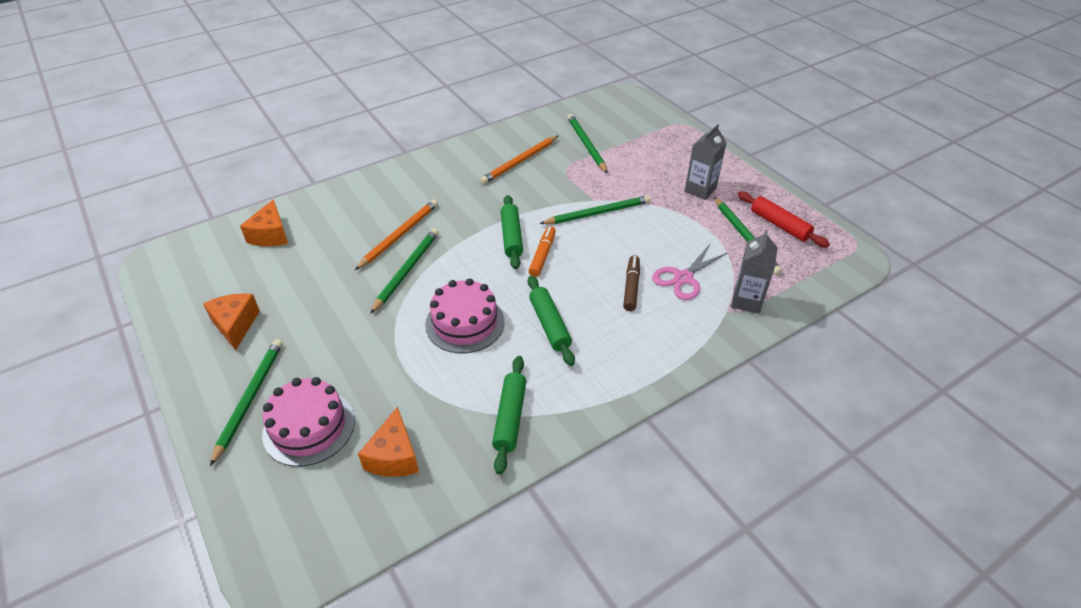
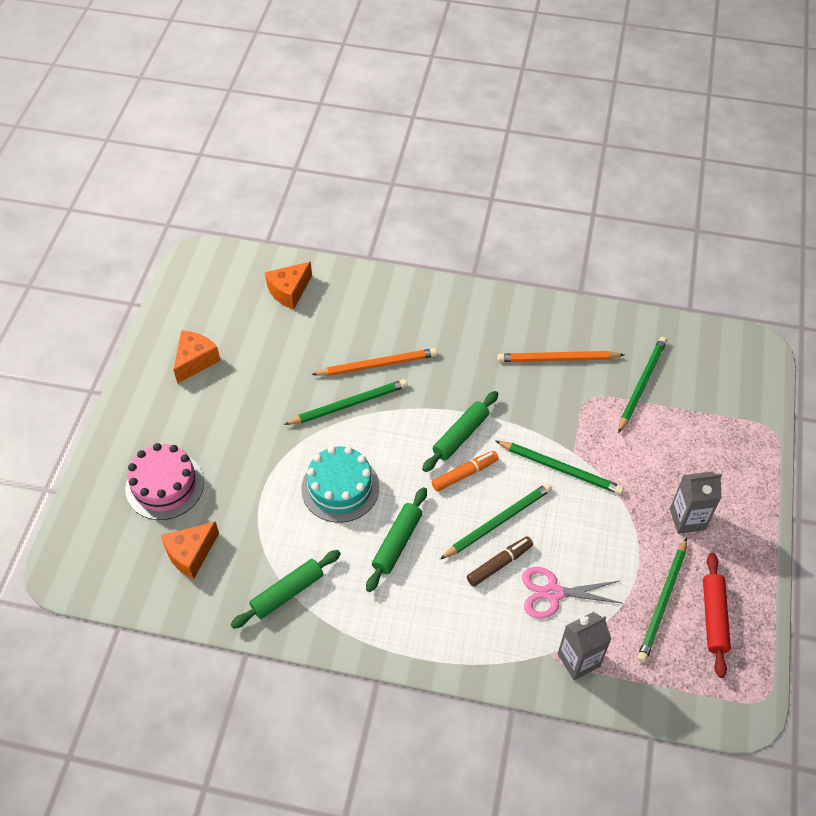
camera: 45 degrees right, 10 degrees up
green pencil [210,339,283,466] -> green pencil moved to [440,483,552,559]
pink cake [425,278,505,353] -> turquoise cake [301,446,379,523]

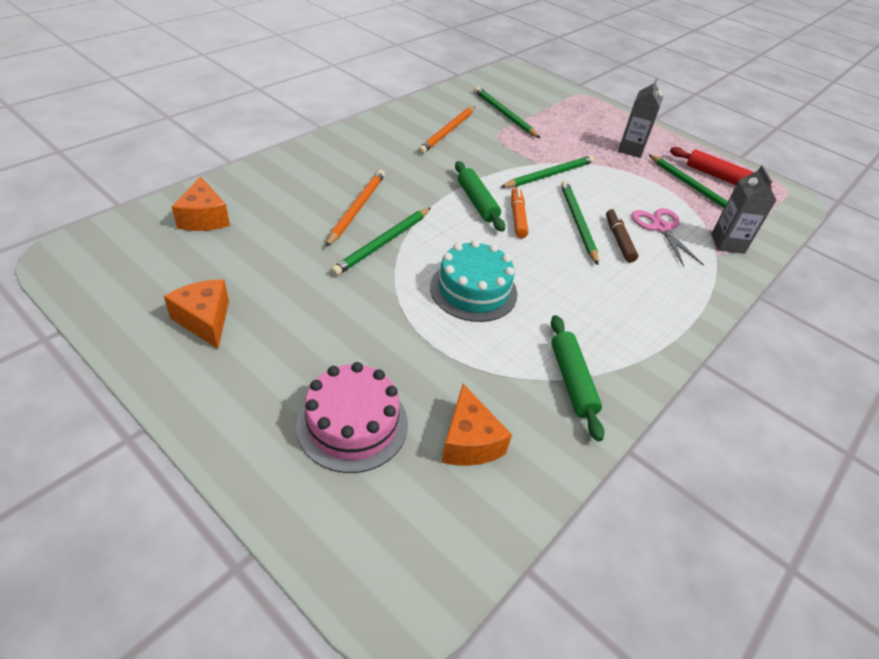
camera: 65 degrees left, 10 degrees down
green pencil [284,379,408,425] -> green pencil turned 150 degrees counterclockwise [331,208,431,276]
green rolling pin [366,487,427,592] -> none
pink scissors [522,567,622,618] -> pink scissors turned 135 degrees clockwise [631,208,704,267]

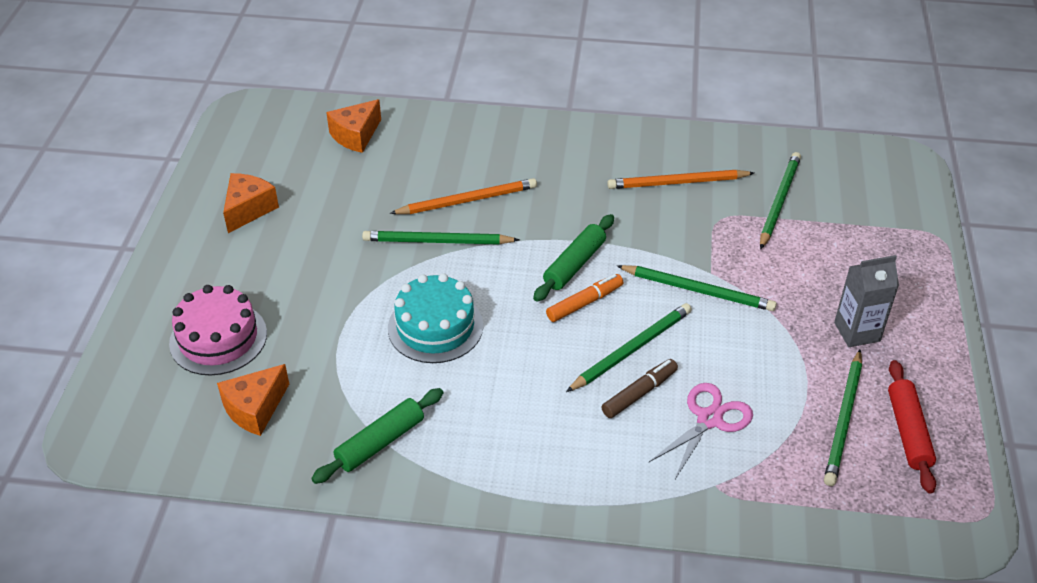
camera: 60 degrees right, 0 degrees up
grey carton [711,165,777,254] -> none

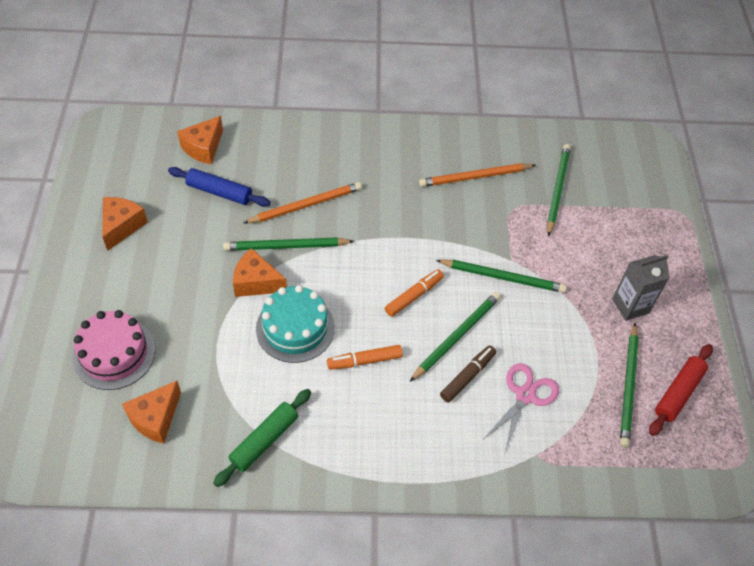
camera: 10 degrees left, 10 degrees up
green rolling pin [533,214,614,302] -> none
red rolling pin [888,360,936,493] -> red rolling pin turned 45 degrees clockwise [649,344,713,436]
none -> blue rolling pin [168,167,270,207]
none -> orange cheese [233,248,287,297]
none -> orange marker [327,345,403,370]

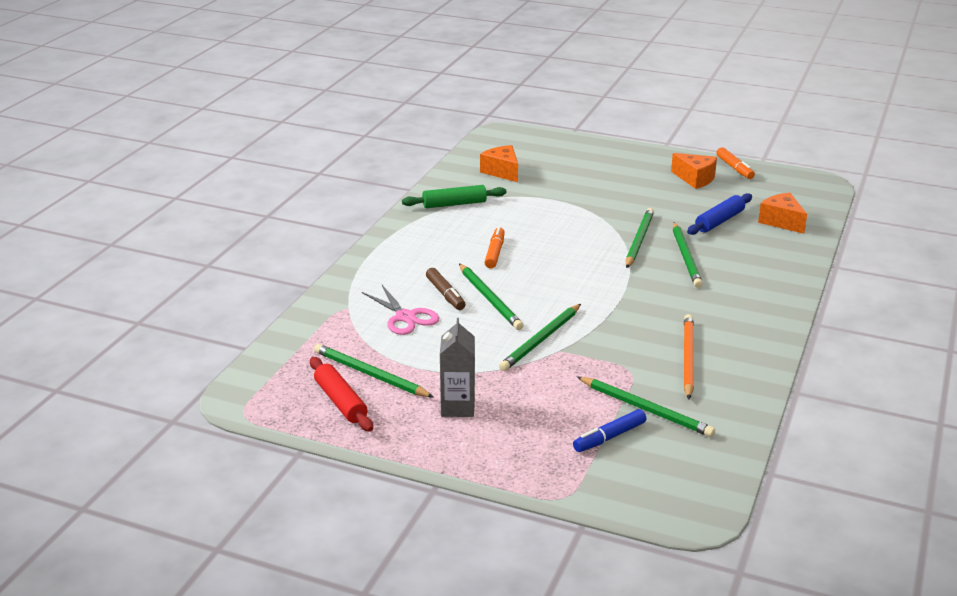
camera: 115 degrees right, 25 degrees down
pink cake [73,310,156,390] -> none
green rolling pin [213,389,311,487] -> green rolling pin turned 75 degrees counterclockwise [402,185,506,208]
orange cheese [233,248,287,297] -> none
orange pencil [244,182,362,223] -> green pencil [673,222,703,288]
turquoise cake [256,285,335,363] -> none
orange marker [385,269,444,317] -> orange marker moved to [716,147,755,179]
none -> blue marker [573,409,646,452]

